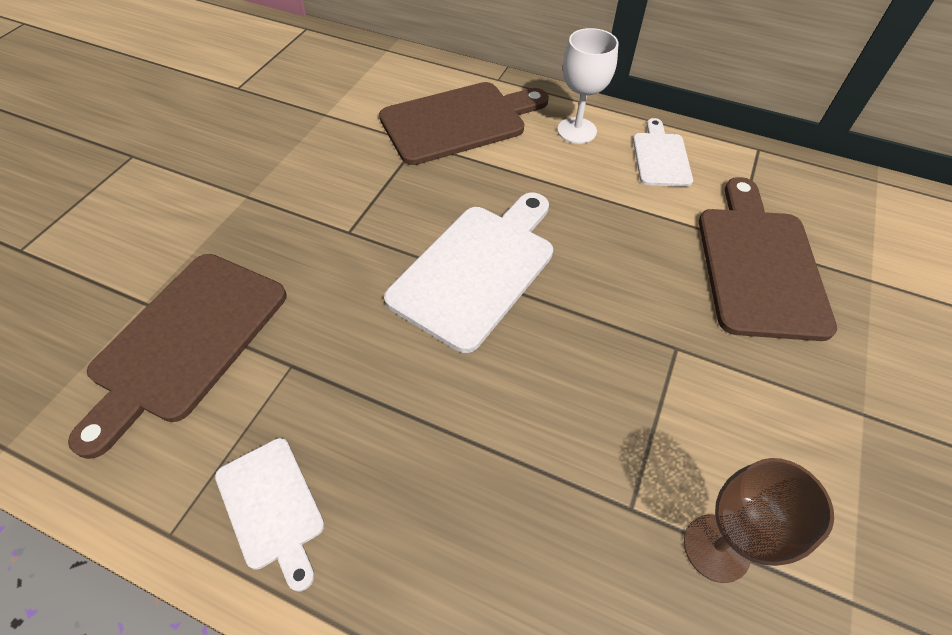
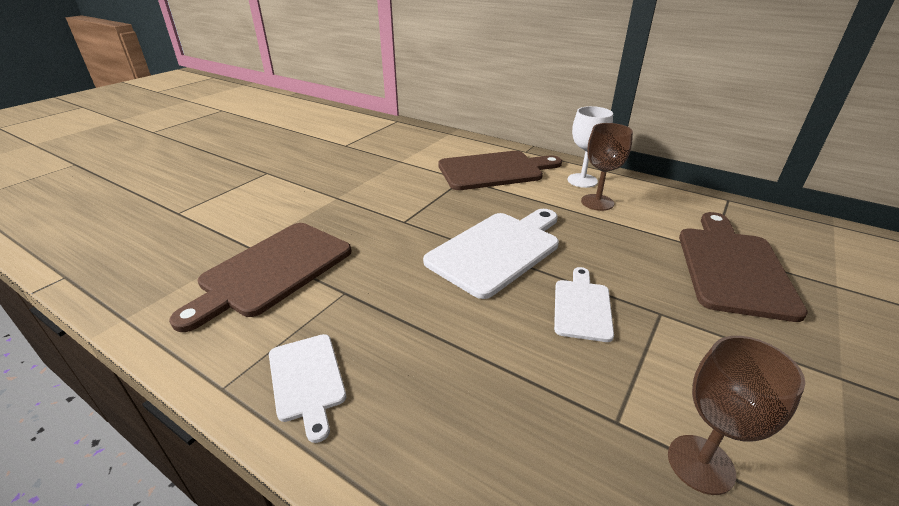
camera: 10 degrees right, 20 degrees down
white cutting board [633,118,693,187] -> white cutting board moved to [554,267,614,342]
none -> brown goblet [581,123,633,211]

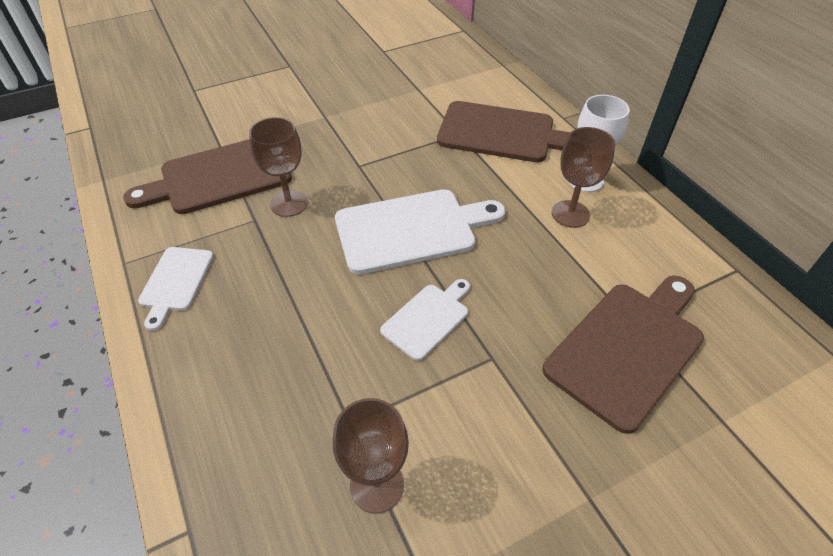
camera: 30 degrees right, 15 degrees up
none -> brown goblet [249,117,308,217]

